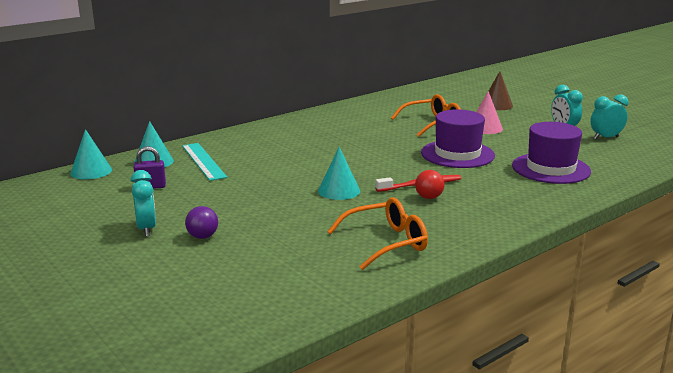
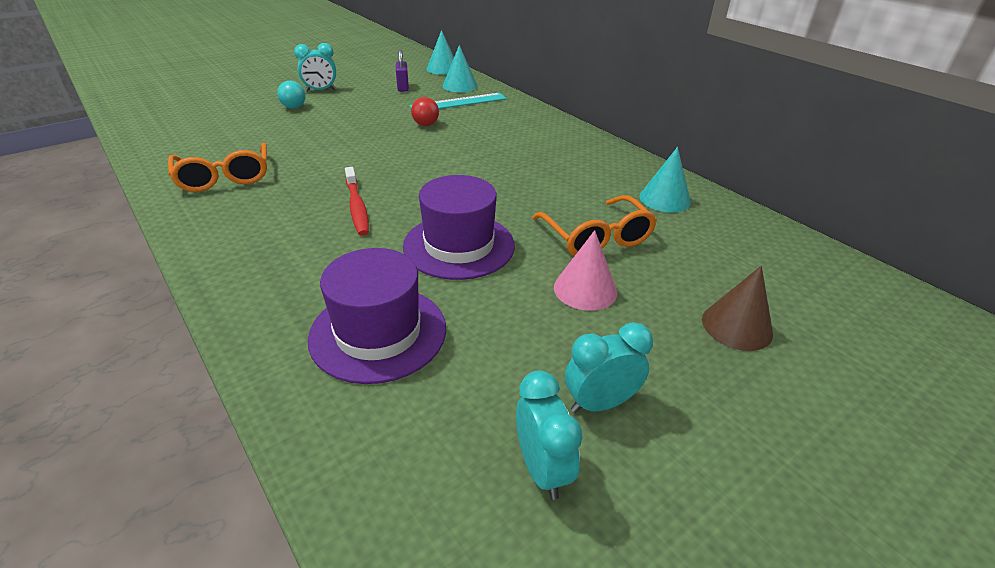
camera: 90 degrees right, 15 degrees up
purple ball [185,206,218,239] -> turquoise ball [277,81,306,109]
turquoise cone [318,147,360,200] -> turquoise cone moved to [639,147,691,213]
red ball [415,170,445,199] -> red ball moved to [411,97,439,126]

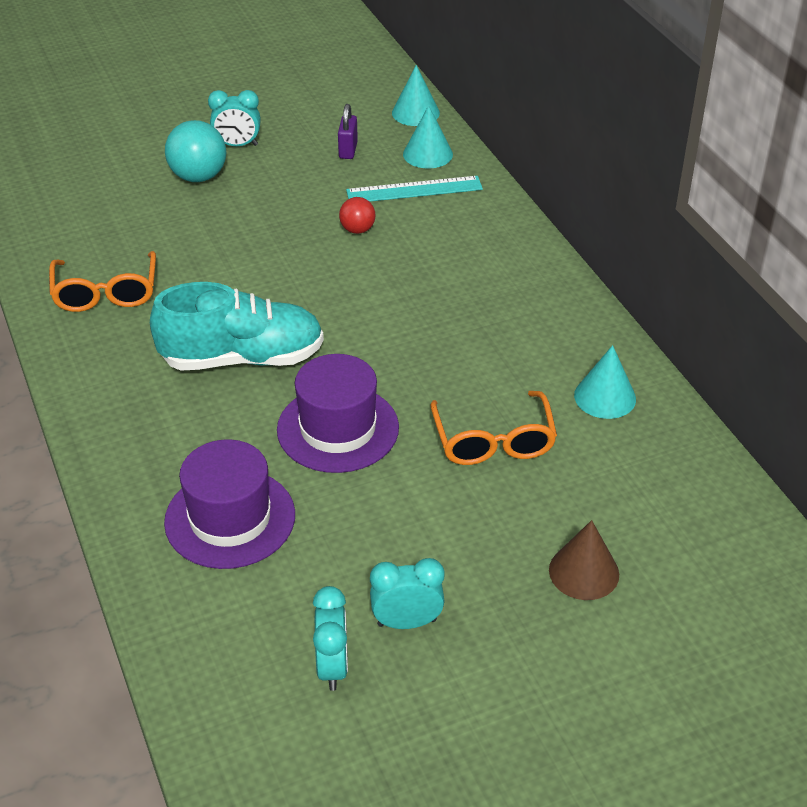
camera: 15 degrees right, 5 degrees up
turquoise ball [277,81,306,109] -> turquoise ball [165,120,226,182], size x1.75
red toothbrush [345,167,369,236] -> turquoise shoe [150,282,324,371]
pink cone [554,230,617,311] -> none

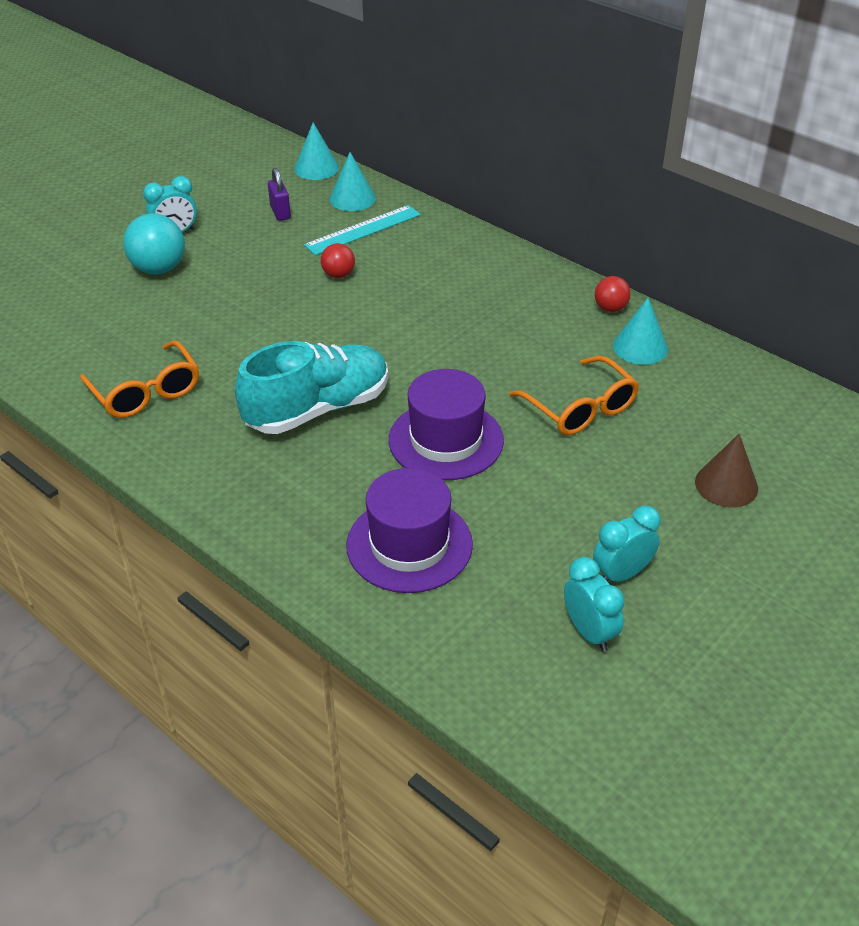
camera: 25 degrees left, 0 degrees up
none -> red ball [595,276,631,312]

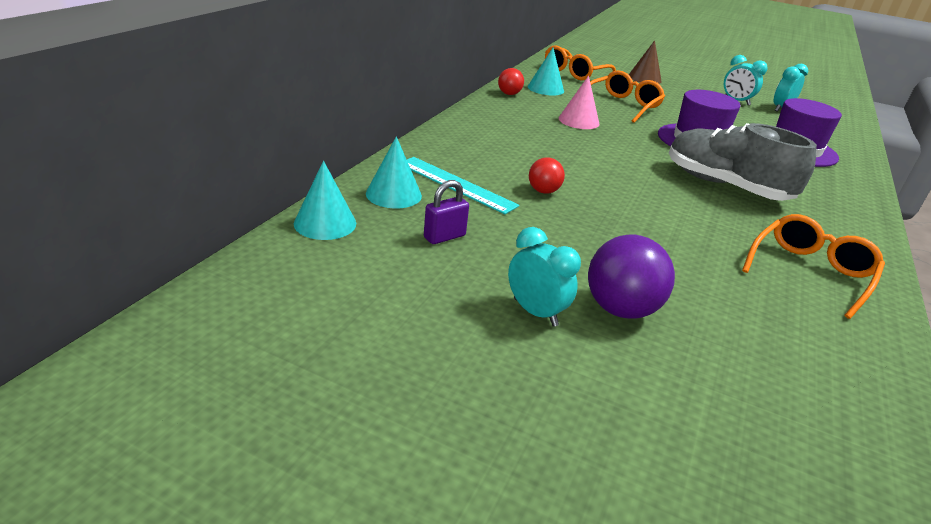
camera: 110 degrees left, 10 degrees down
turquoise ball [123,213,185,275] -> purple ball [588,234,675,319]
turquoise shoe [235,341,388,434] -> grey shoe [669,123,817,201]
none -> orange glasses [545,45,616,81]
none -> pink cone [559,76,600,129]

